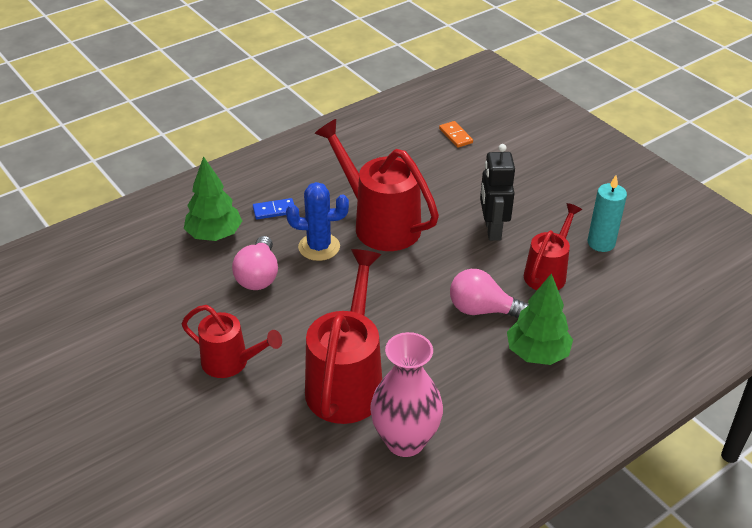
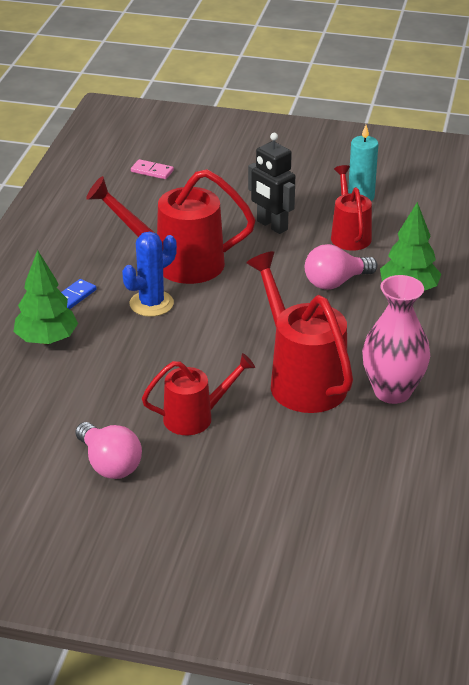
camera: 40 degrees left, 5 degrees down
pink light bulb [232,236,278,290] -> pink light bulb moved to [76,422,142,479]
orange domino [439,121,473,148] -> pink domino [131,159,174,179]

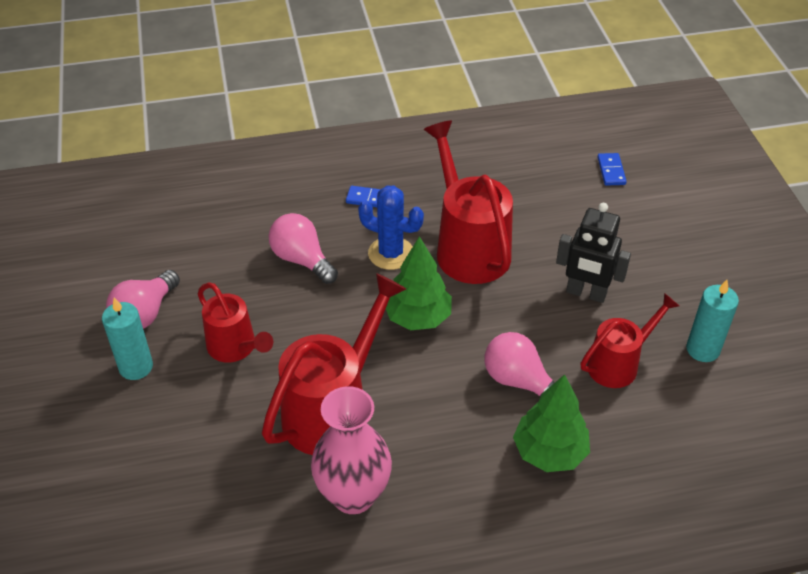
camera: 65 degrees right, 10 degrees up
green tree [13,250,78,345] -> green tree moved to [386,236,452,330]
pink domino [131,159,174,179] -> blue domino [598,153,627,186]
black robot [248,133,295,234] -> black robot turned 90 degrees counterclockwise [556,203,631,303]
none -> turquoise candle [102,297,153,380]
none -> pink light bulb [269,213,338,284]

